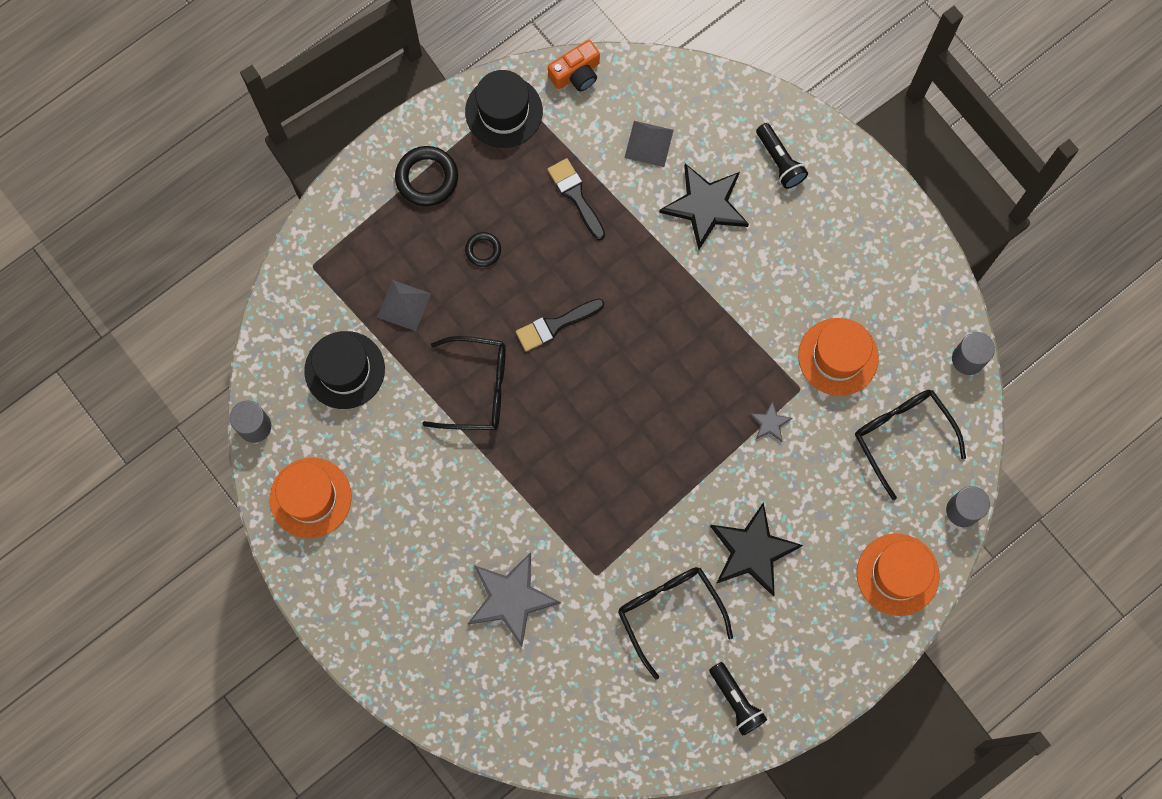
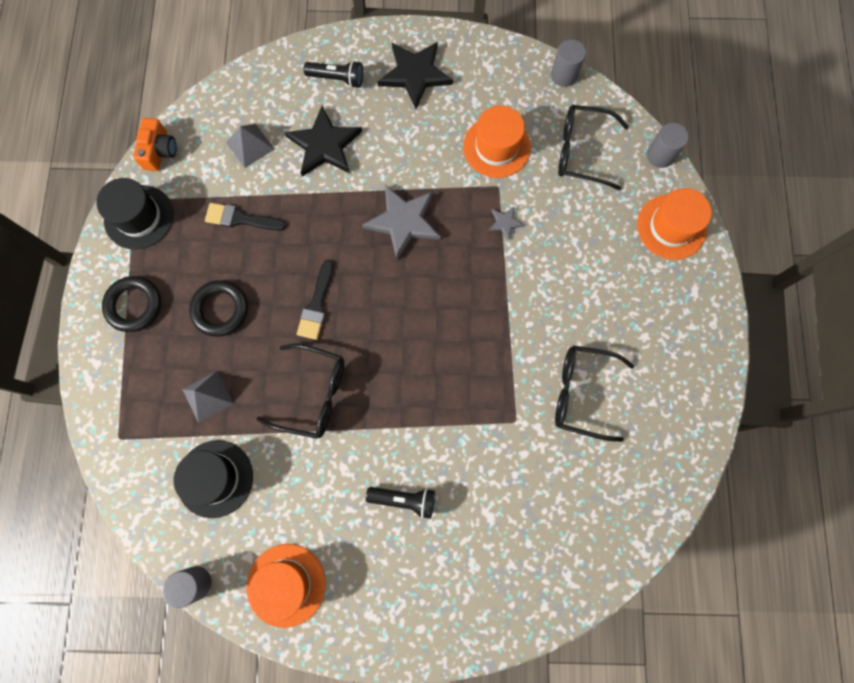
camera: 50 degrees left, 0 degrees up
black glasses [422,336,506,430] -> black glasses turned 60 degrees clockwise [256,344,344,439]
black ring [465,232,501,267] -> black ring [189,280,248,337], size x1.77
grey star [468,552,561,647] -> grey star moved to [362,185,441,260]
black flashlight [709,662,767,736] -> black flashlight moved to [366,487,435,519]
black star [710,502,803,596] -> black star moved to [378,42,453,109]

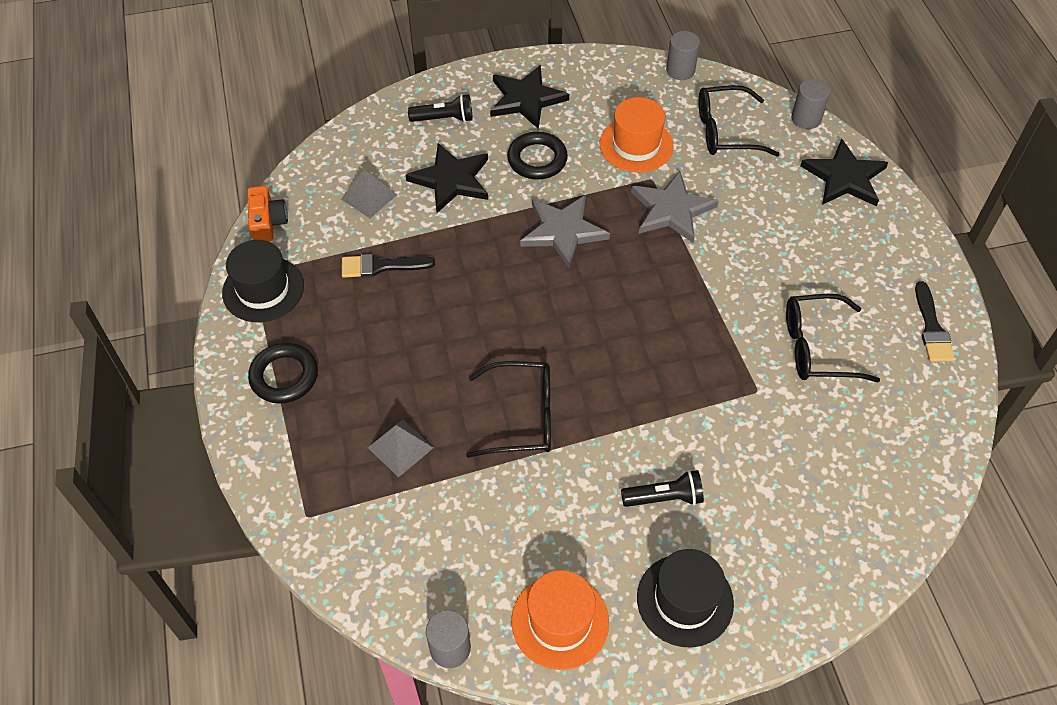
camera: 15 degrees left, 20 degrees down
black hat [174,440,253,518] -> black hat moved to [637,549,734,648]
black ring [189,280,248,337] -> black ring moved to [507,132,568,179]
black brush [297,260,333,340] -> black brush moved to [915,281,955,362]
grey star [488,207,524,241] -> grey star [631,171,719,243], size x2.17
orange hat [637,188,712,260] -> black star [800,138,888,206]

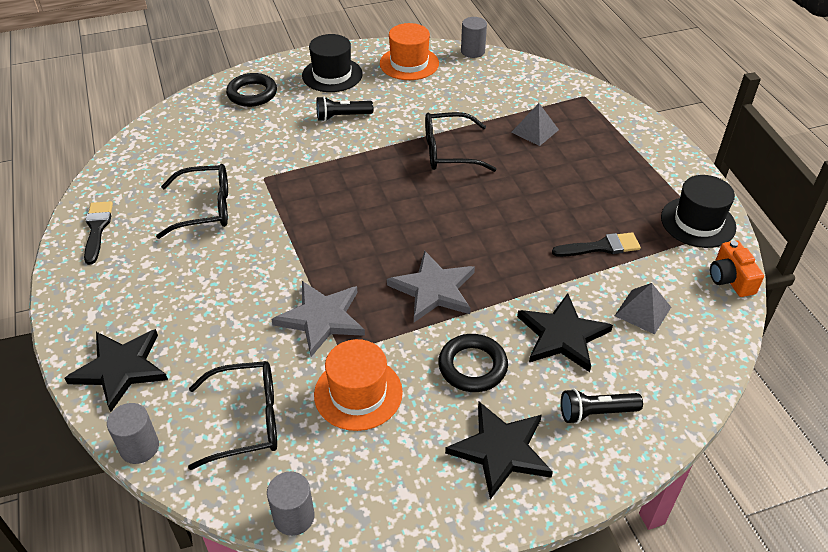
camera: 175 degrees right, 10 degrees down
black ring [248,343,318,404] -> black ring moved to [226,73,277,107]

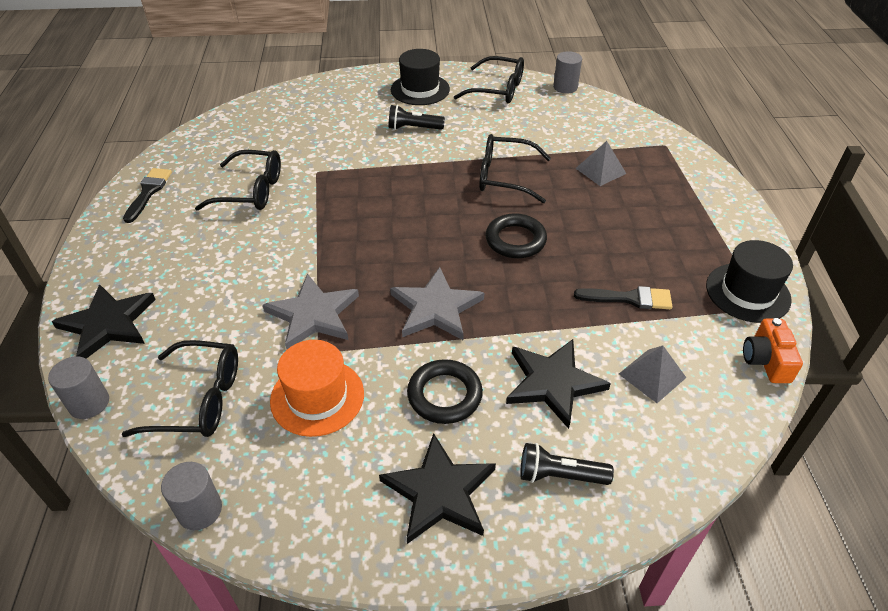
camera: 15 degrees right, 0 degrees up
black ring [226,73,277,107] -> black ring moved to [485,213,547,258]
orange hat [380,23,439,80] -> black glasses [454,56,524,103]

